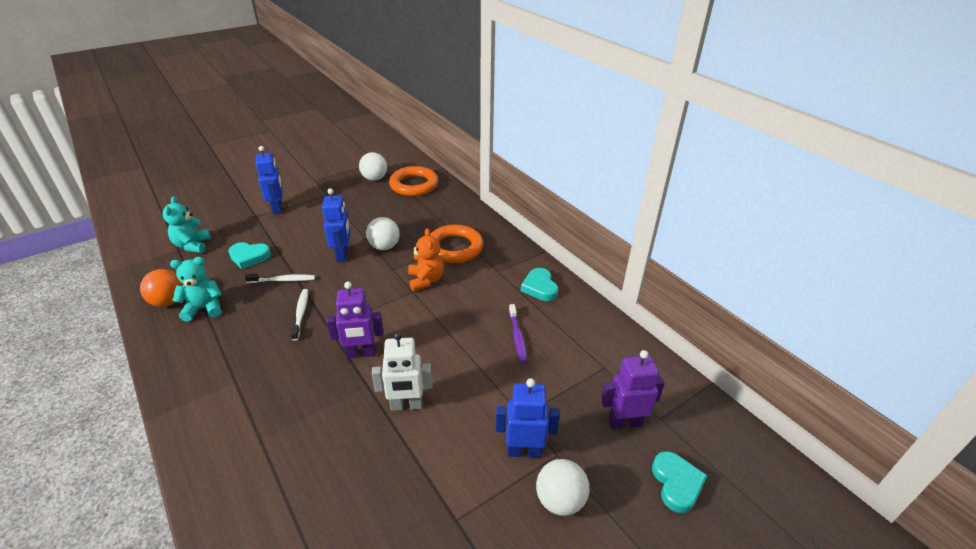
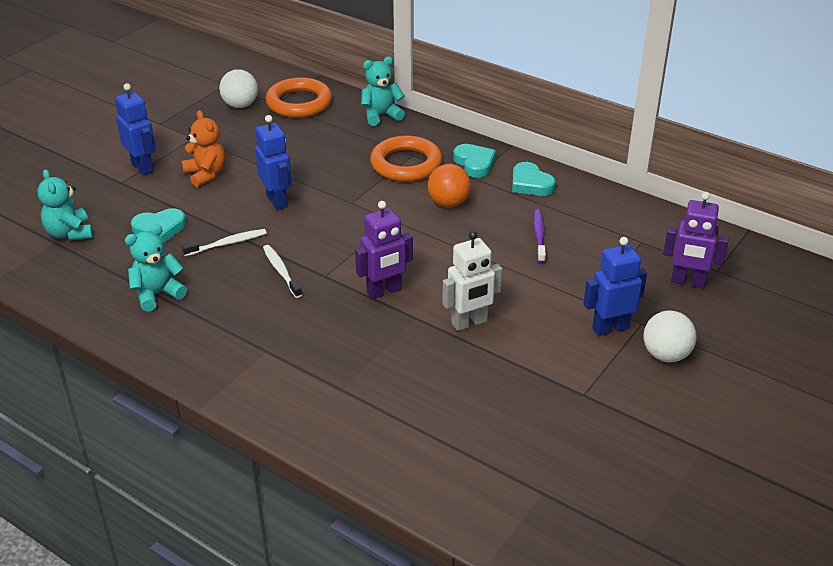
camera: 20 degrees left, 0 degrees up
orange ball [140,269,183,307] -> orange ball moved to [428,164,471,207]
white ball [366,217,400,250] -> none
orange teddy bear [408,228,444,291] -> orange teddy bear moved to [182,110,226,187]
purple toothbrush [509,304,527,363] -> purple toothbrush turned 150 degrees counterclockwise [533,209,546,263]
purple robot [601,350,665,430] -> purple robot turned 135 degrees counterclockwise [663,192,729,288]
turquoise heart [652,451,708,513] -> turquoise heart moved to [453,144,496,178]
none -> turquoise teddy bear [361,57,405,126]

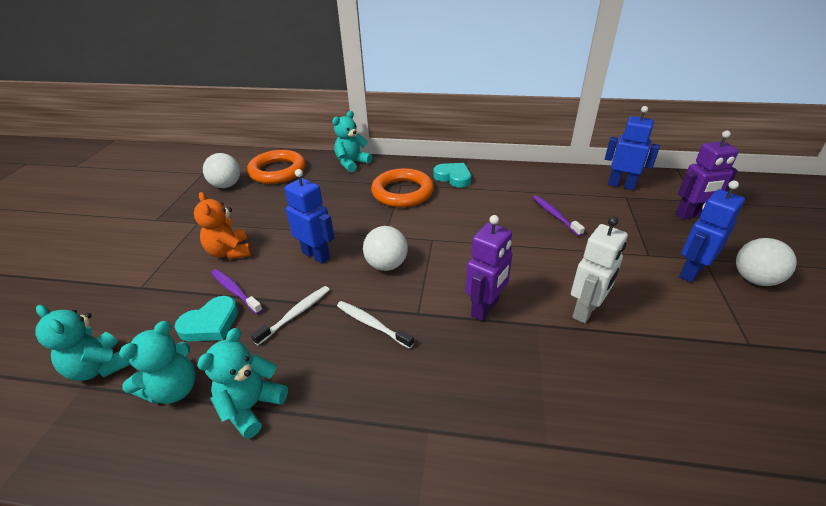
camera: 25 degrees left, 0 degrees up
blue robot [115,83,156,175] -> blue robot moved to [605,106,660,190]
orange teddy bear [182,110,226,187] -> orange teddy bear turned 150 degrees counterclockwise [194,192,252,259]
orange ball [428,164,471,207] -> none
turquoise heart [512,162,556,196] -> none
none -> turquoise teddy bear [119,321,196,404]
none -> purple toothbrush [211,269,263,314]
none -> white ball [363,226,408,271]

